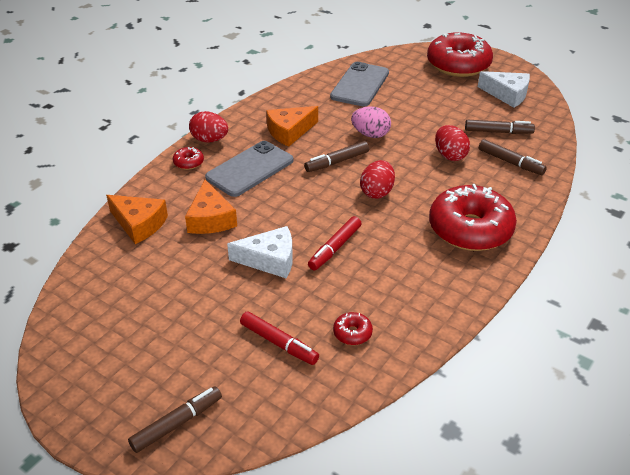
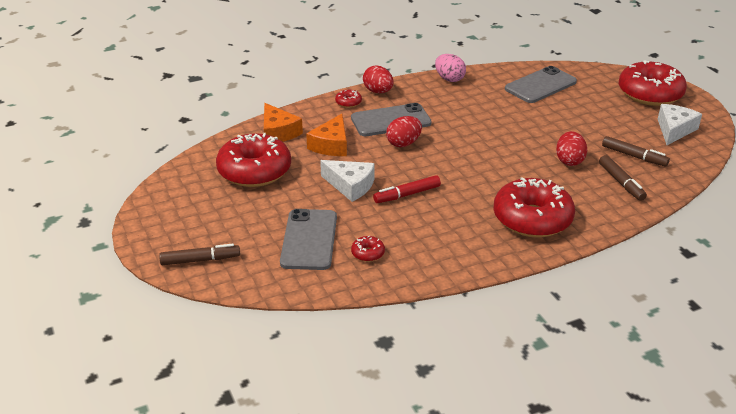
camera: 30 degrees right, 5 degrees down
red marker [240,311,319,365] -> grey phone [280,209,337,270]
orange cheese [266,106,318,147] -> none
brown marker [304,141,369,172] -> none
pink egg [351,106,391,138] -> pink egg moved to [435,54,466,82]
red egg [360,160,395,199] -> red egg moved to [386,116,422,147]
white cheese [478,71,530,108] -> white cheese turned 120 degrees counterclockwise [658,104,702,145]
none -> red donut [216,133,291,187]

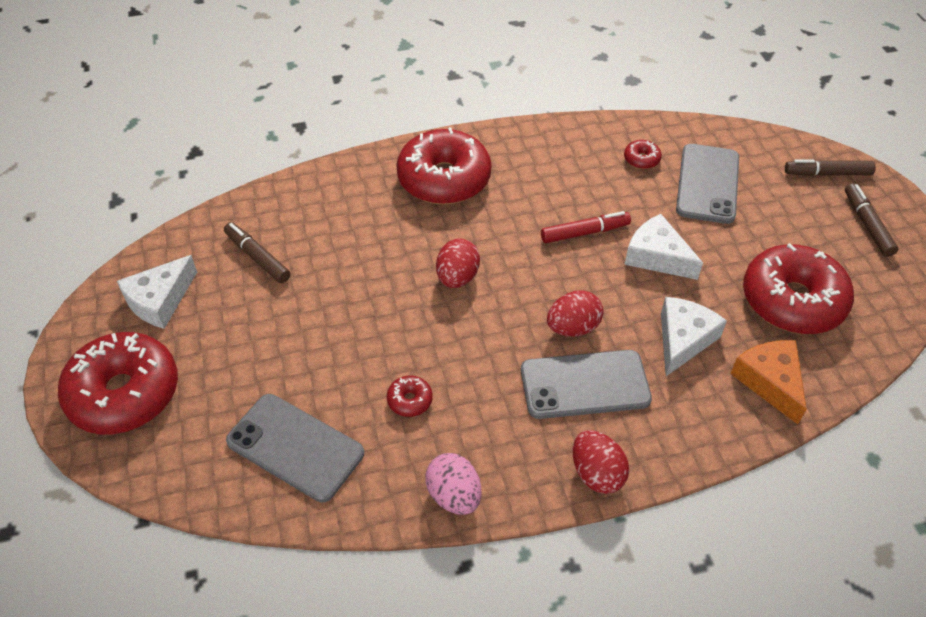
camera: 170 degrees left, 15 degrees up
orange cheese [306,114,347,156] -> white cheese [661,297,727,376]
red donut [335,90,362,108] -> red donut moved to [387,376,433,417]
grey phone [505,66,577,103] -> grey phone turned 60 degrees clockwise [226,394,364,502]
red egg [556,131,587,166] -> red egg moved to [436,238,480,288]
brown marker [599,155,647,201] -> brown marker moved to [845,183,898,257]

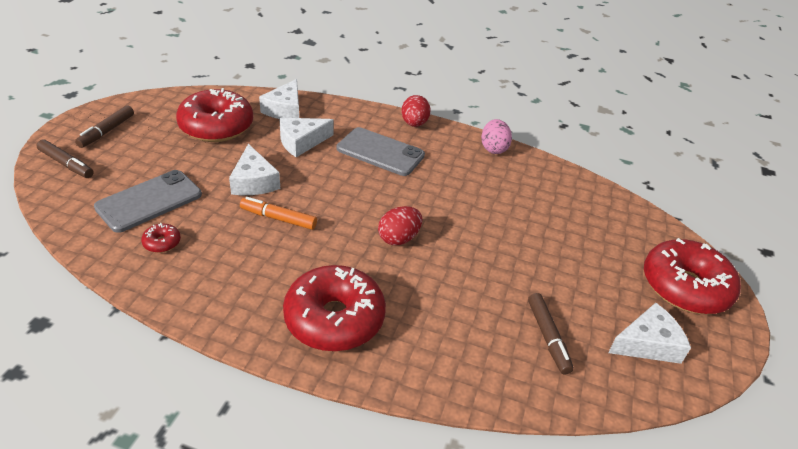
camera: 150 degrees left, 10 degrees down
grey phone [226,394,364,502] -> none
red donut [387,376,433,417] -> none
red marker [541,211,631,243] -> orange marker [240,197,317,230]
red egg [547,290,604,337] -> none
orange cheese [730,340,807,424] -> white cheese [259,79,299,119]

